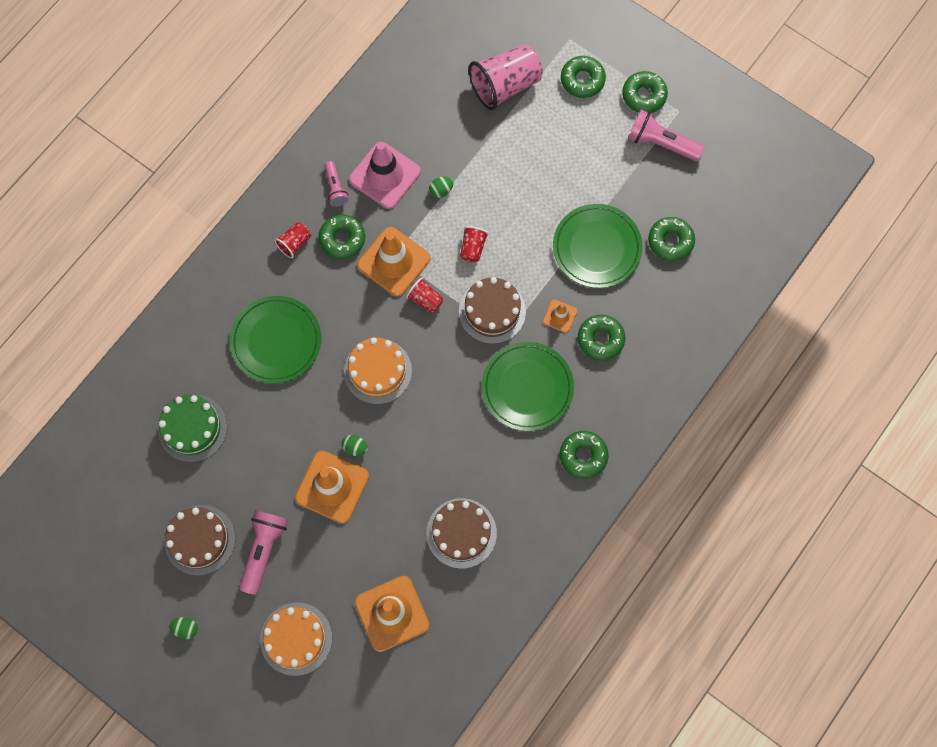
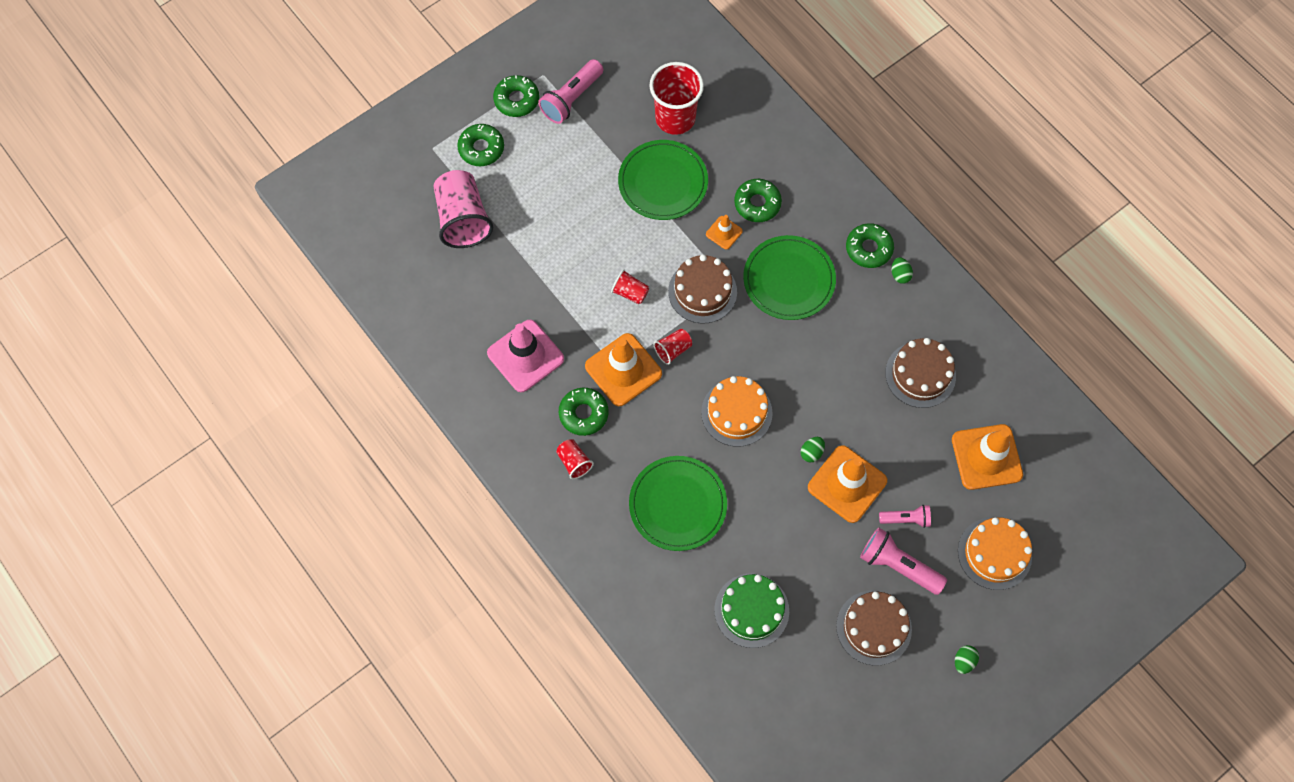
camera: 75 degrees left, 5 degrees down
pink flashlight [324,161,349,207] -> pink flashlight moved to [879,505,931,528]
green egg [429,176,453,198] -> green egg moved to [891,257,913,284]
green donut [648,217,695,262] -> red cup [649,62,704,135]

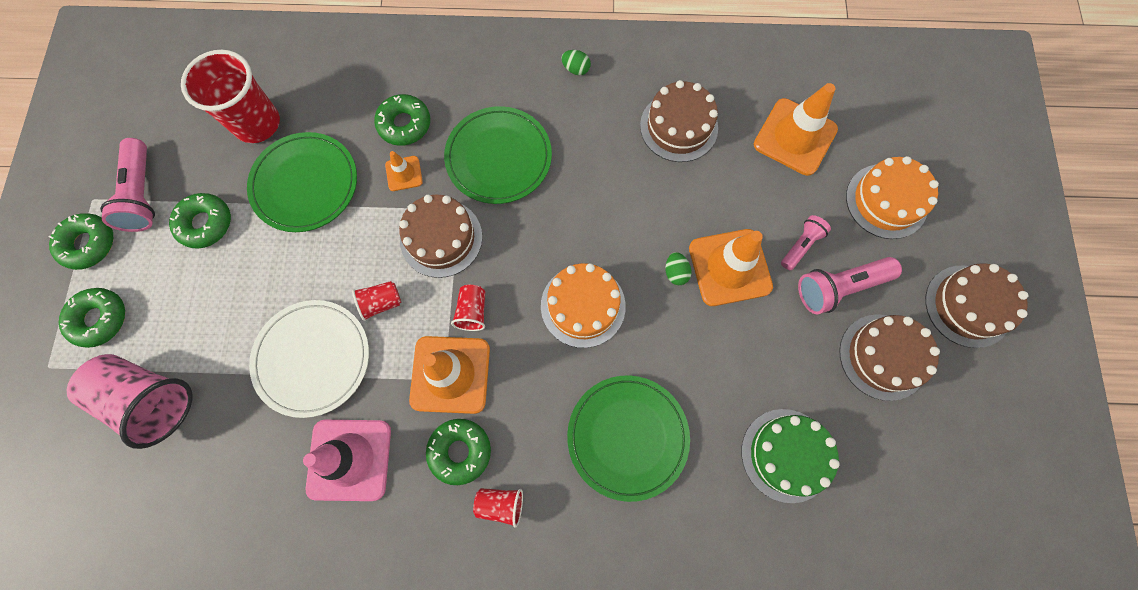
camera: 50 degrees left, 5 degrees up
green donut [846,223,894,268] -> green donut moved to [169,193,231,249]
green egg [955,645,979,674] -> brown cake [925,263,1029,348]
none -> white plate [249,300,369,418]

